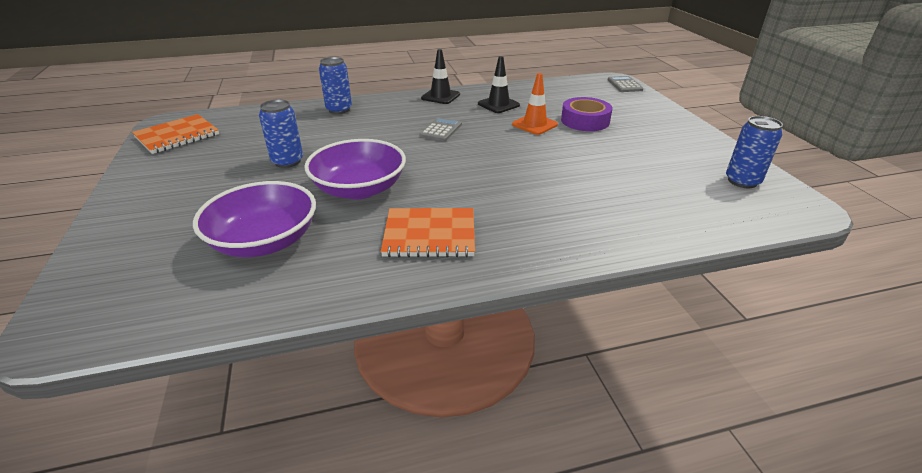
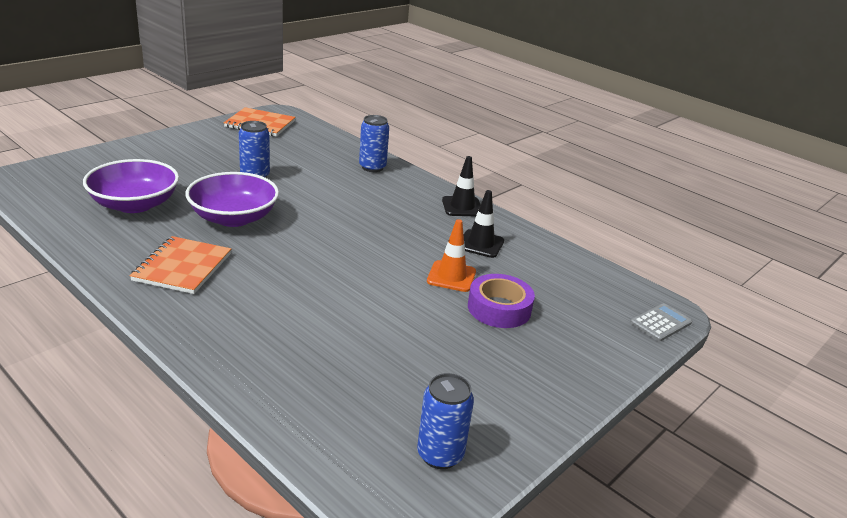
camera: 55 degrees right, 5 degrees down
orange notebook [381,208,475,257] -> orange notebook turned 45 degrees clockwise [130,236,231,294]
grey calculator [419,117,462,141] -> none

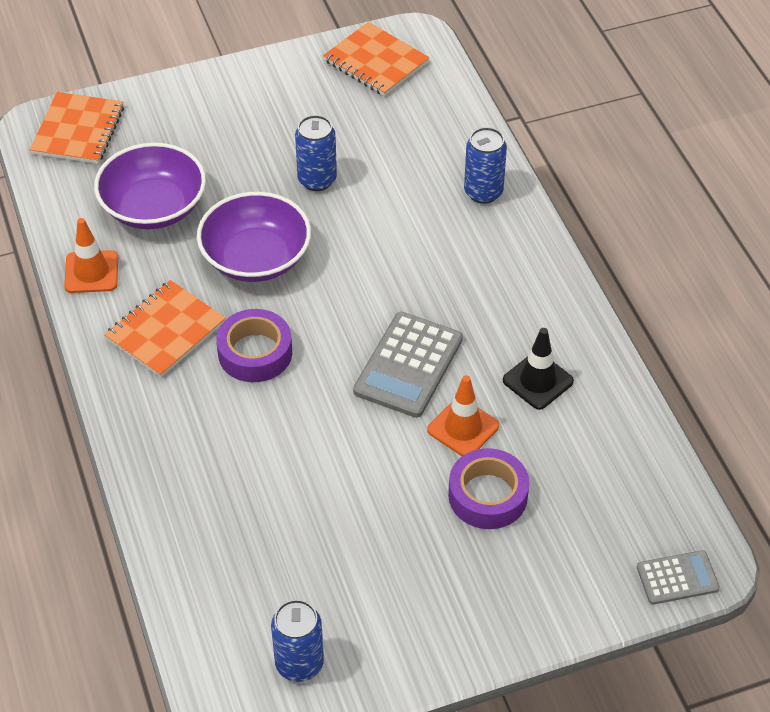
camera: 30 degrees right, 20 degrees up
black traffic cone [442,156,481,216] -> none
none -> orange notebook [30,92,124,164]
none -> orange traffic cone [64,218,118,293]
none -> purple tape [216,309,292,382]
none -> grey calculator [353,312,463,418]

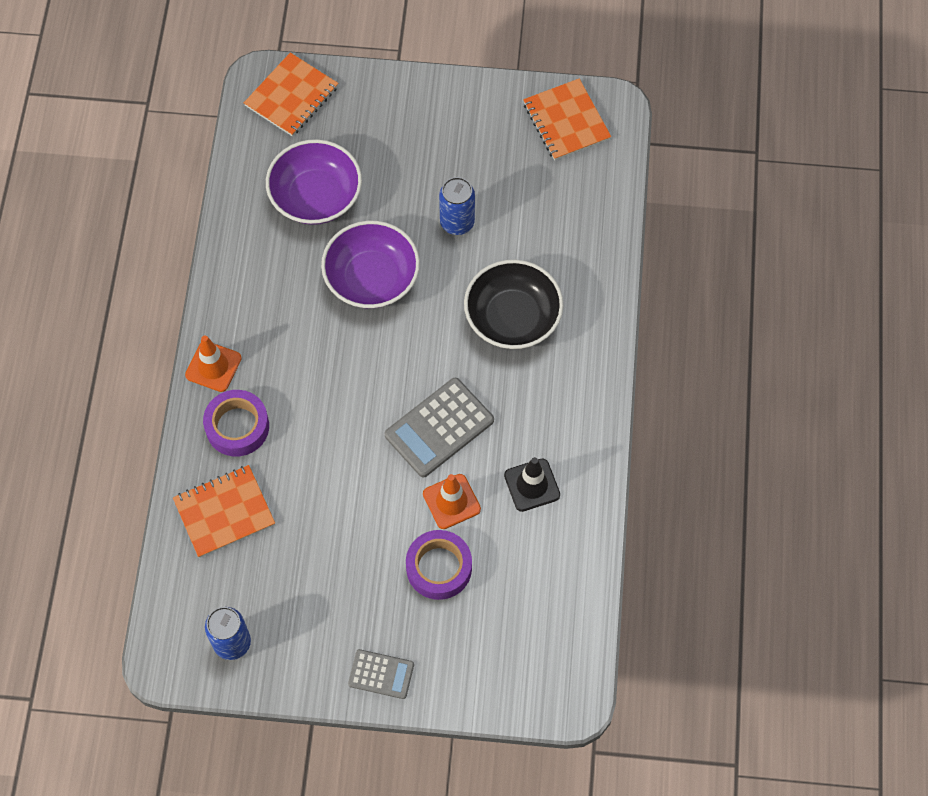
camera: 25 degrees right, 15 degrees up
orange traffic cone [64,218,118,293] -> orange traffic cone moved to [185,335,242,392]
orange notebook [104,280,226,377] -> orange notebook moved to [173,465,275,558]
purple tape [216,309,292,382] -> purple tape moved to [203,390,269,456]
blue can [464,127,507,204] -> none
grey calculator [637,550,720,605] -> grey calculator moved to [348,649,414,699]
none -> black bowl [464,260,564,349]

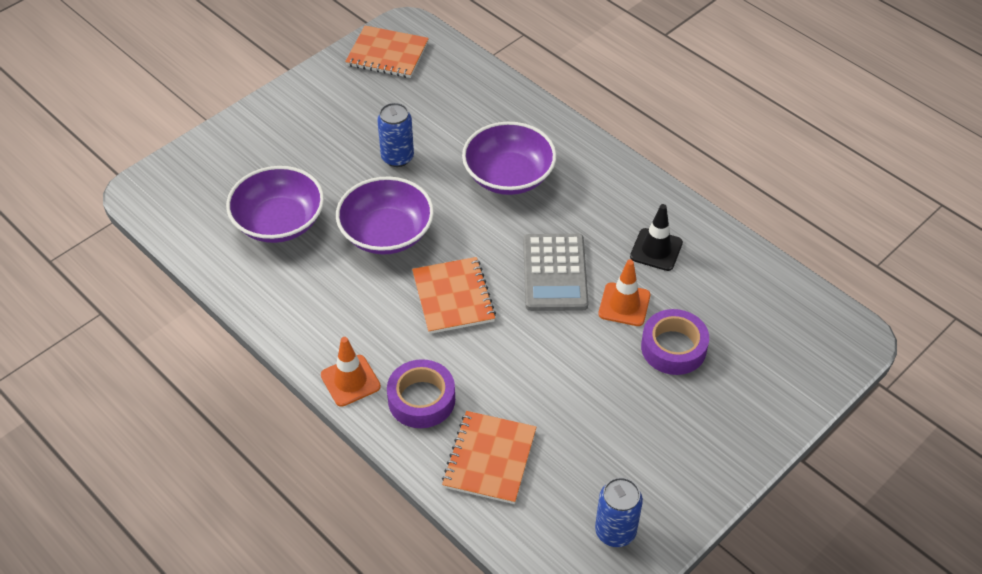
camera: 50 degrees left, 15 degrees down
orange notebook [244,52,338,137] -> orange notebook moved to [412,257,496,334]
grey calculator [348,649,414,699] -> none
black bowl [464,260,564,349] -> purple bowl [462,122,556,195]

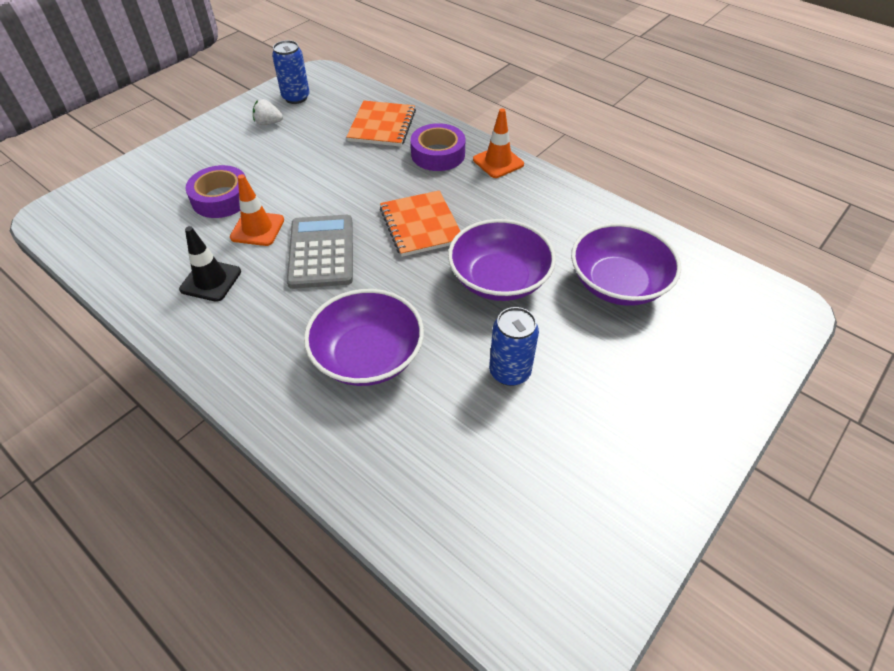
camera: 175 degrees right, 0 degrees up
orange notebook [345,26,429,78] -> none
none -> white strawberry [253,99,283,125]

